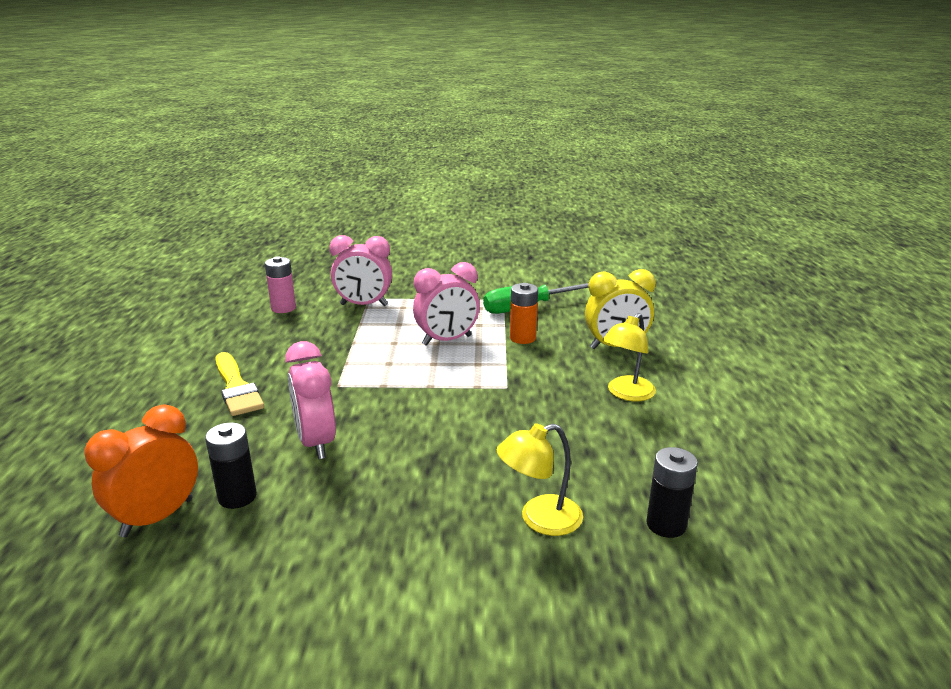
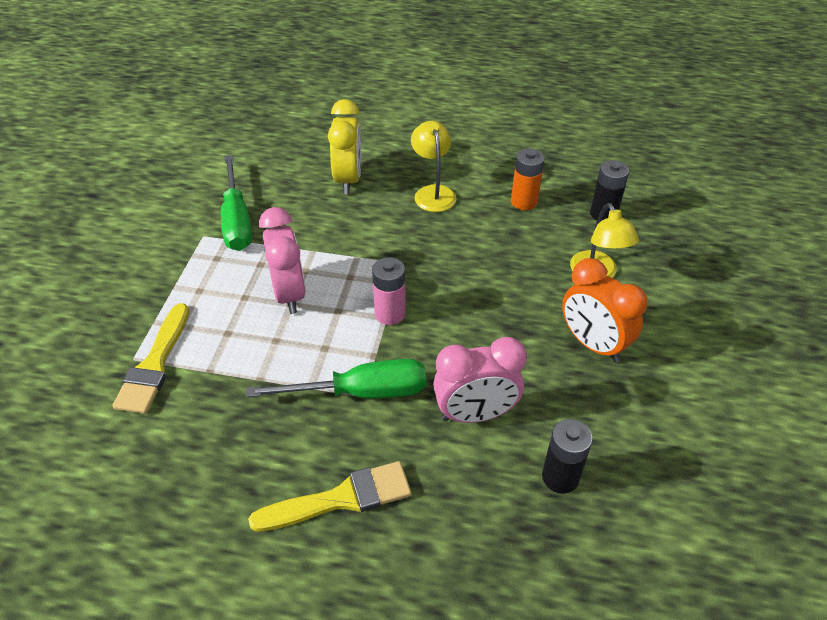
camera: 80 degrees left, 20 degrees up
orange clock [84,404,198,537] -> orange clock moved to [562,258,648,362]
pink battery [265,256,296,313] -> pink battery moved to [372,257,406,325]
pink clock [329,235,392,306] -> yellow brush [112,303,189,414]
orange battery [510,283,538,344] -> orange battery moved to [511,148,545,210]
yellow lamp [602,313,656,401] -> yellow lamp turned 150 degrees counterclockwise [411,121,456,212]
none -> green screwdriver [246,359,426,398]

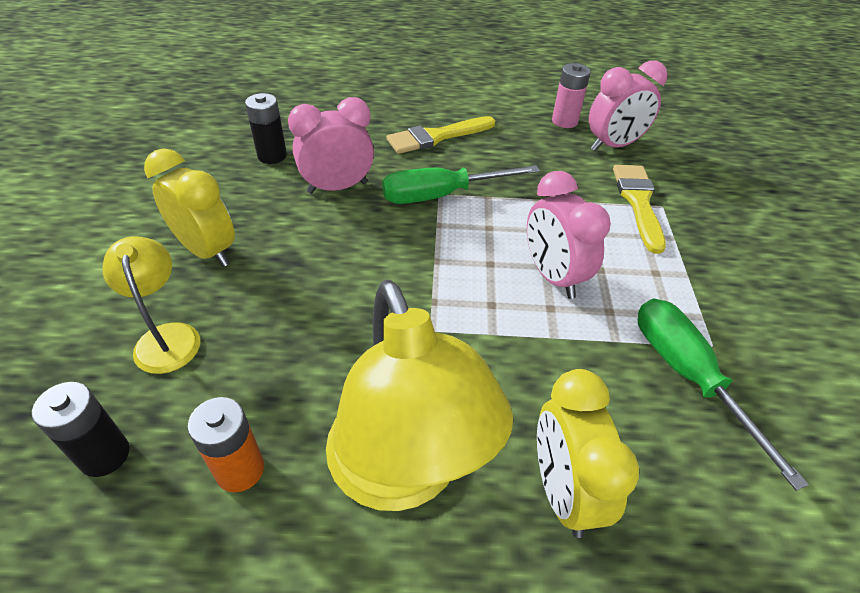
camera: 170 degrees right, 0 degrees up
pink battery [372,257,406,325] -> pink battery moved to [552,63,591,128]
yellow lamp [411,121,456,212] -> yellow lamp [326,280,513,511], size x1.86
orange clock [562,258,648,362] -> yellow clock [144,148,235,267]
none -> pink clock [589,61,668,151]

